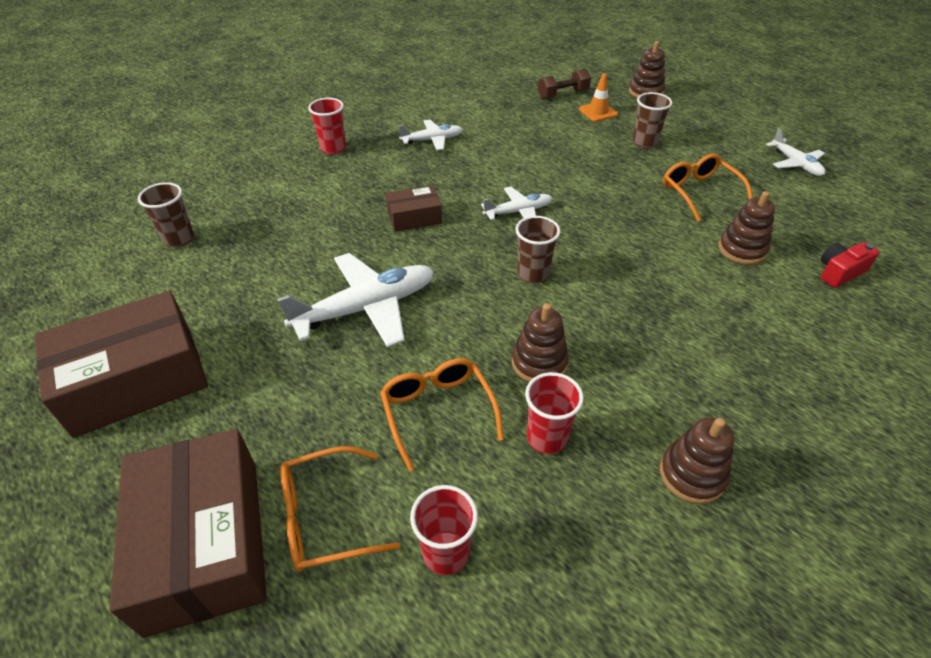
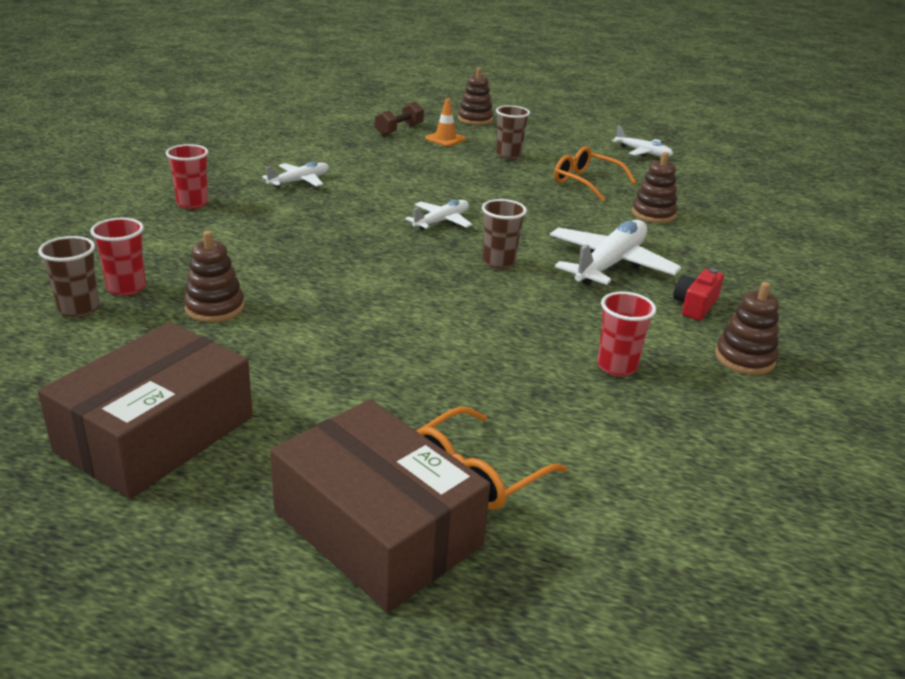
camera: 30 degrees left, 15 degrees down
white plane [277,253,434,347] -> white plane moved to [550,220,682,285]
orange glasses [380,358,504,472] -> none
brown box [386,185,442,232] -> none
red cup [410,485,478,575] -> red cup moved to [90,218,146,296]
brown stacking toy [512,303,569,382] -> brown stacking toy moved to [184,231,245,322]
red camera [821,242,880,288] -> red camera moved to [673,268,724,320]

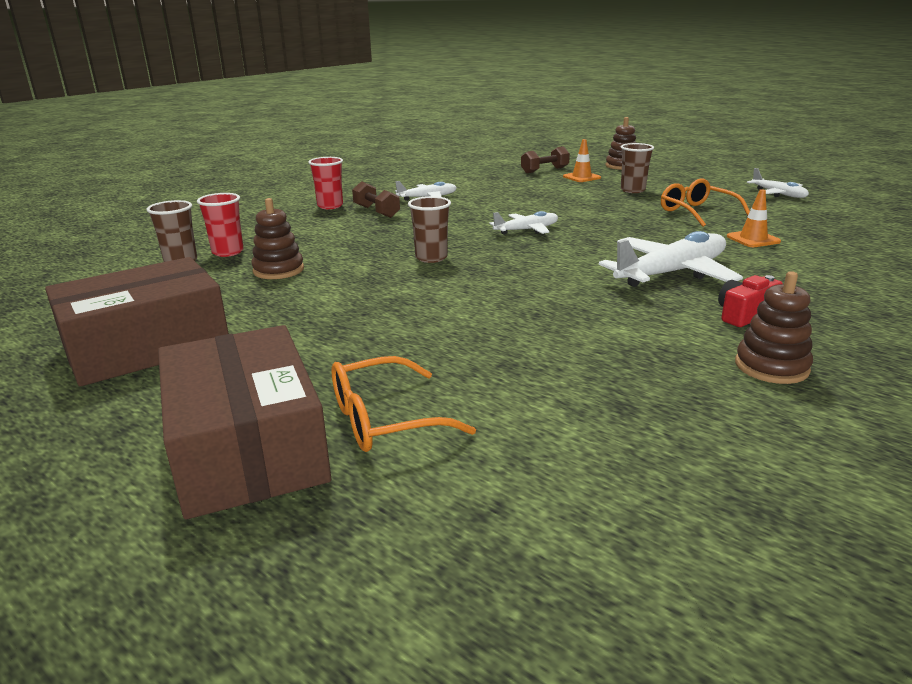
camera: 25 degrees right, 5 degrees down
brown cup [482,199,527,270] -> brown cup moved to [408,196,451,263]
red cup [597,291,656,376] -> none
brown stacking toy [632,152,678,223] -> orange traffic cone [727,189,781,247]
none -> brown dumbbell [352,181,400,218]

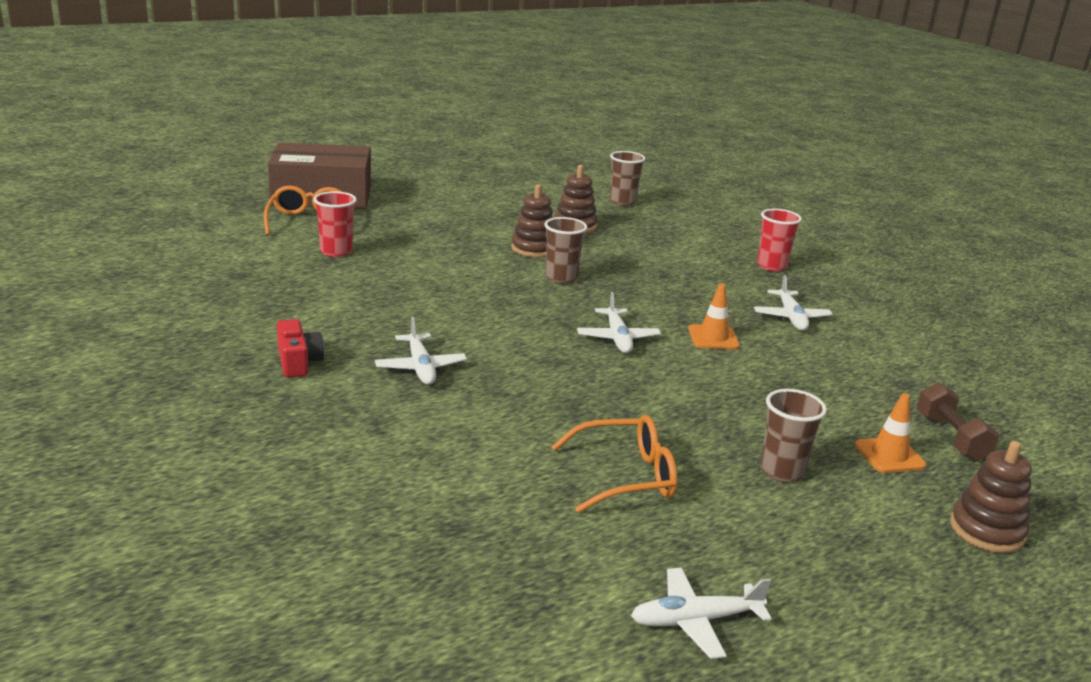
camera: 105 degrees right, 0 degrees up
brown box [45,257,229,387] -> none
red cup [197,193,244,257] -> red cup moved to [313,191,357,257]
brown dumbbell [352,181,400,218] -> none
white plane [599,231,743,287] -> white plane [375,317,467,385], size x0.56
orange traffic cone [727,189,781,247] -> orange traffic cone moved to [689,284,740,349]
brown stacking toy [735,271,813,384] -> brown stacking toy moved to [511,184,553,257]

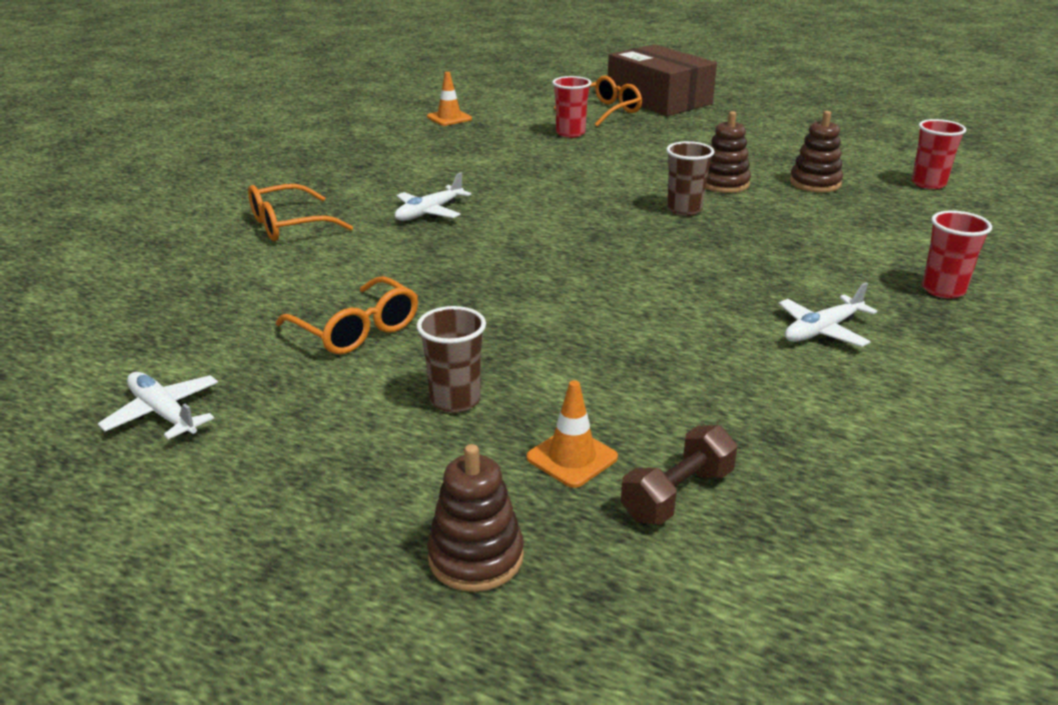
camera: 60 degrees right, 5 degrees up
red camera [277,319,324,378] -> none
white plane [577,292,661,353] -> none
brown cup [610,151,646,206] -> red cup [912,119,966,189]
orange traffic cone [689,284,740,349] -> orange traffic cone moved to [427,72,472,126]
none -> orange glasses [248,184,353,241]

